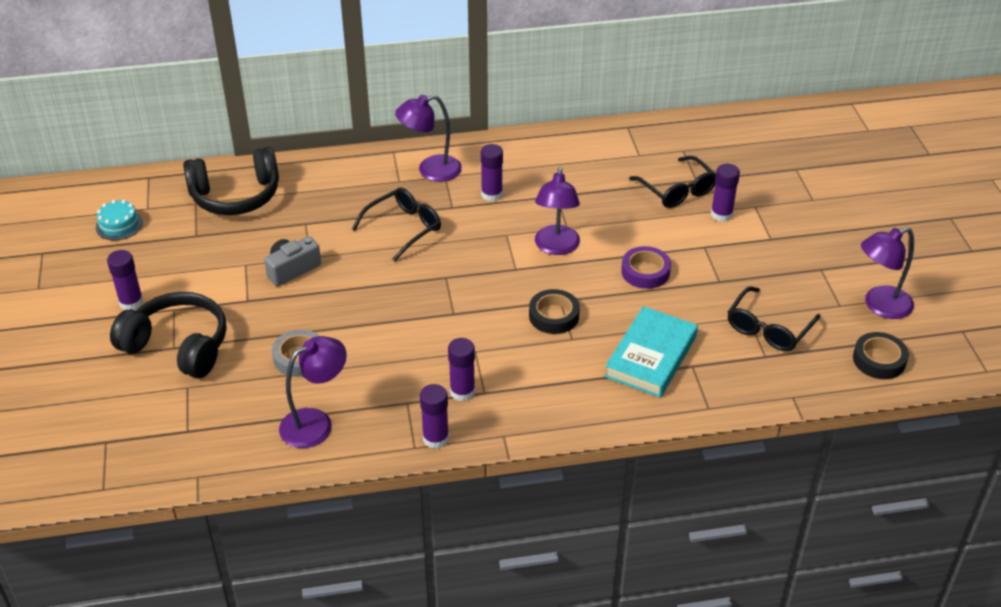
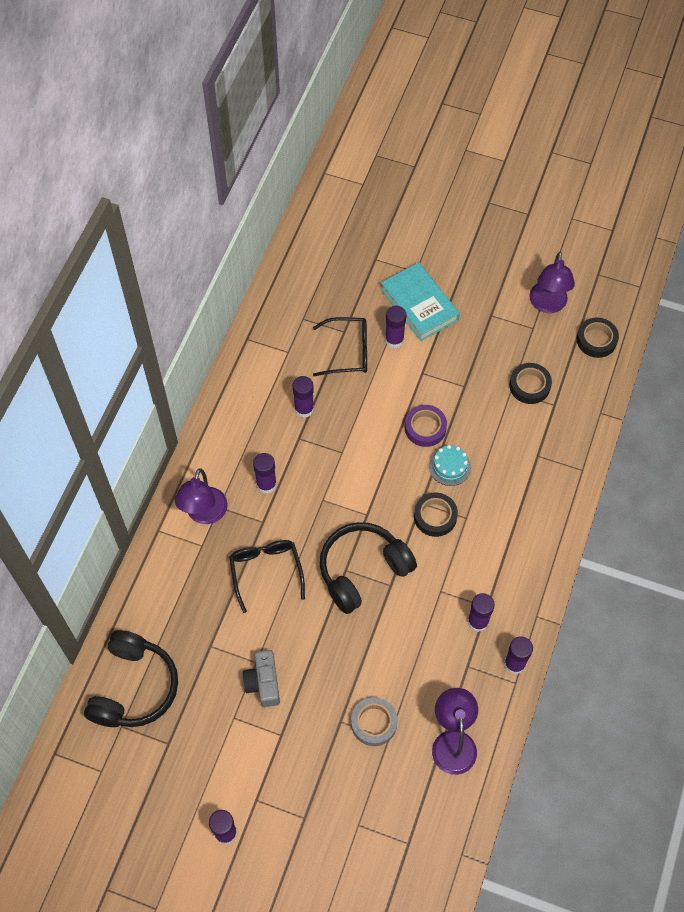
camera: 60 degrees left, 20 degrees up
turquoise cake [96,200,143,241] -> turquoise cake moved to [429,445,471,486]
black headphones [110,292,226,378] -> black headphones moved to [320,522,417,614]
purple lamp [535,167,580,255] -> none
turquoise book [605,306,698,398] -> turquoise book moved to [381,262,460,341]
black glasses [728,287,821,351] -> black tape [509,363,552,404]
none -> purple glue stick [293,376,314,418]

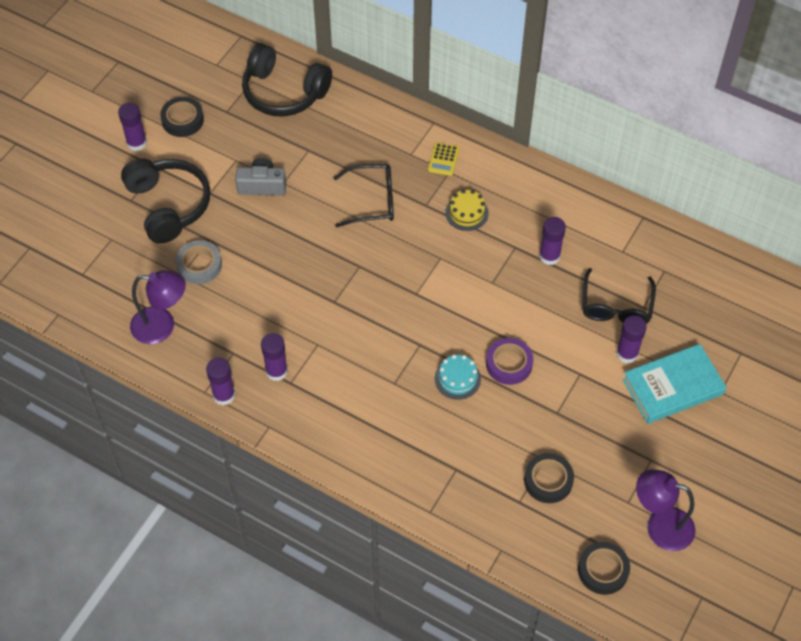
camera: 100 degrees right, 5 degrees down
purple lamp [175,468,228,524] -> yellow calculator [428,142,460,176]
purple glue stick [253,453,277,494] -> yellow cake [445,189,489,231]
black headphones [320,522,417,614] -> black headphones moved to [121,158,210,244]
black tape [414,493,458,537] -> black tape moved to [160,97,204,137]

